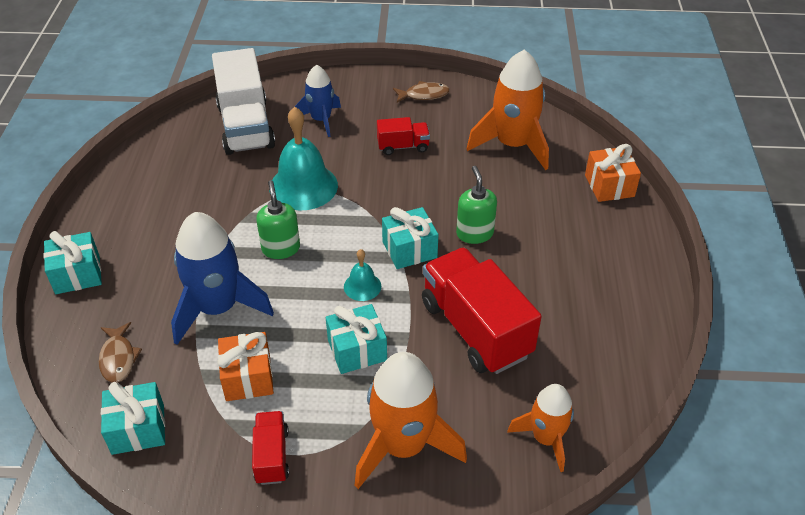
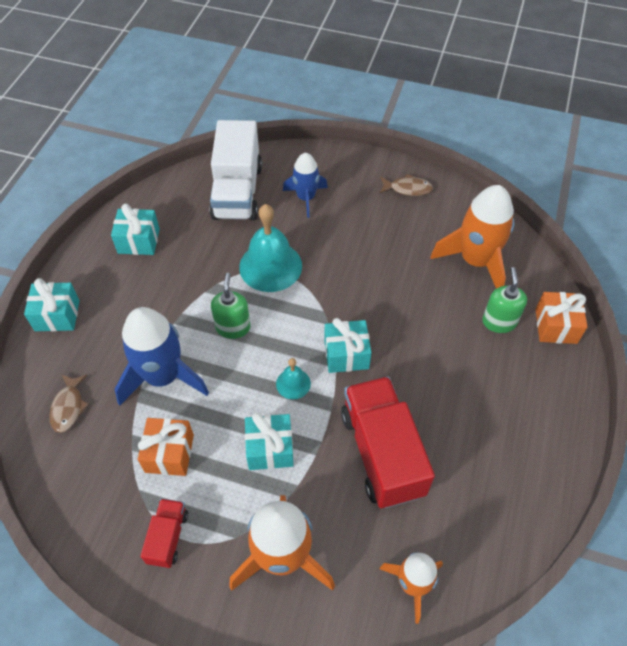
camera: 15 degrees right, 10 degrees up
turquoise gift [101,382,165,455] -> turquoise gift moved to [111,203,160,255]
red truck [377,117,430,155] -> none
green soap dispenser [456,166,497,244] -> green soap dispenser moved to [482,267,527,333]

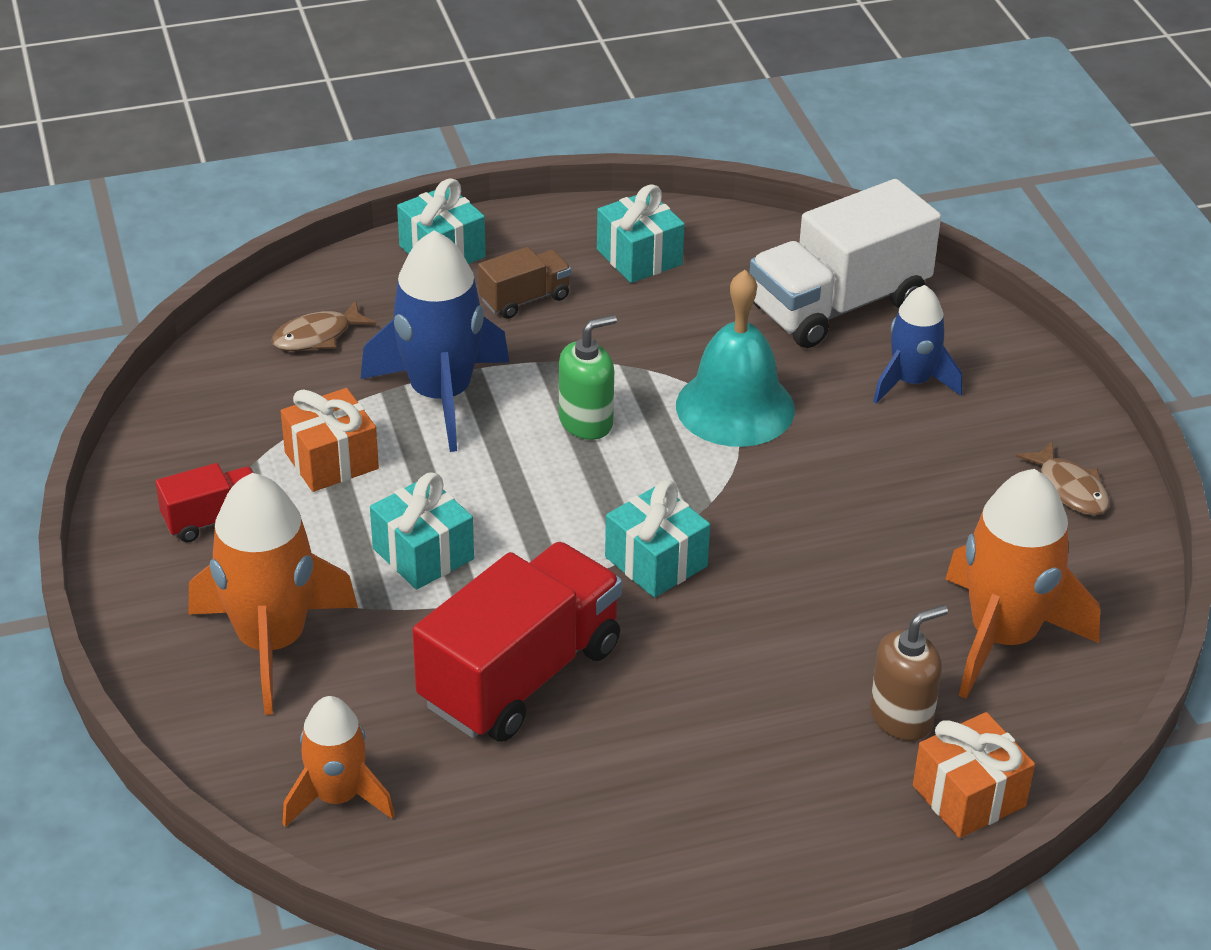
camera: 55 degrees right, 15 degrees down
turquoise bell [276,358,311,399] -> none
green soap dispenser [482,267,527,333] -> brown soap dispenser [870,605,948,741]
none -> brown truck [478,247,571,319]

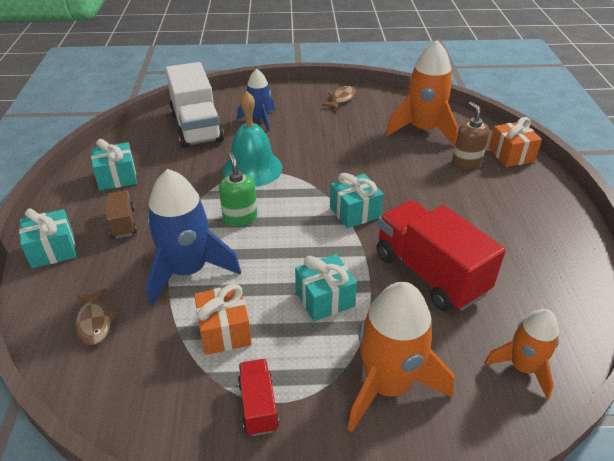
camera: 75 degrees left, 0 degrees up
brown fish [1016,441,1109,515] -> brown fish turned 45 degrees counterclockwise [322,86,356,110]

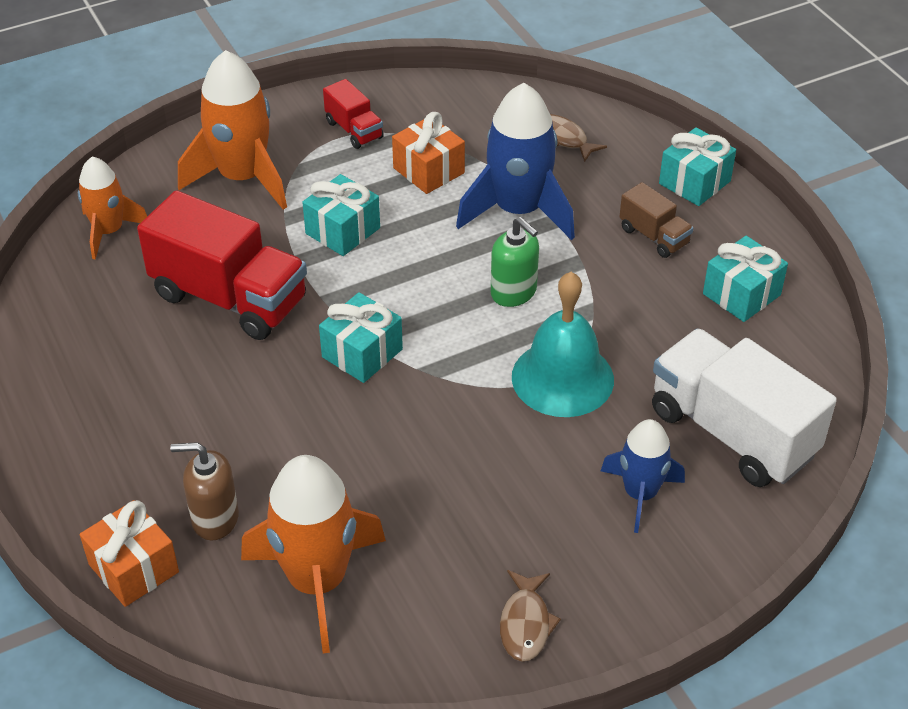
camera: 155 degrees right, 5 degrees up
brown soap dispenser [452,102,490,169] -> brown soap dispenser turned 135 degrees clockwise [170,442,239,541]

